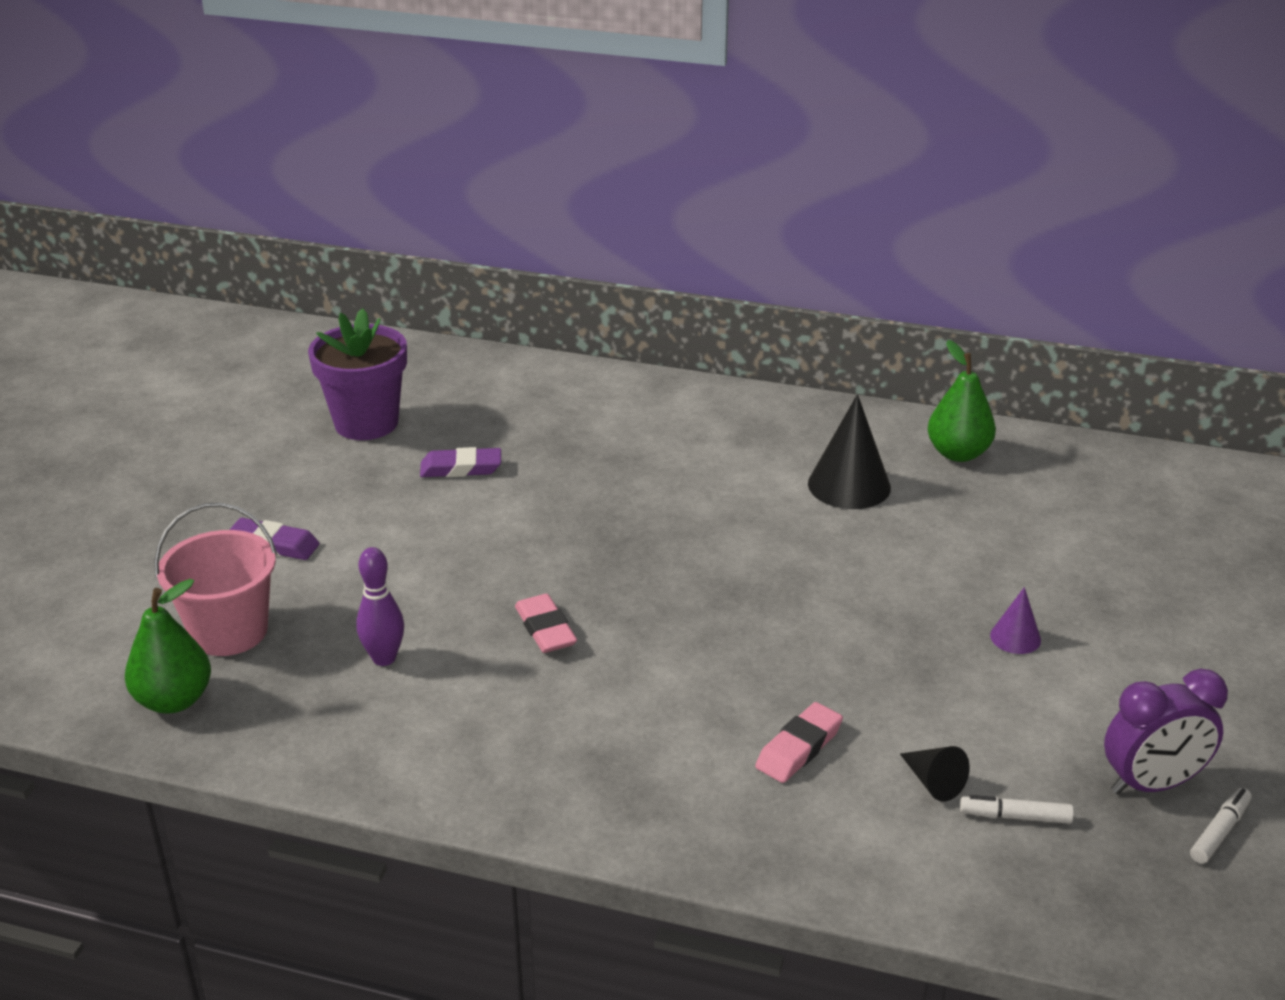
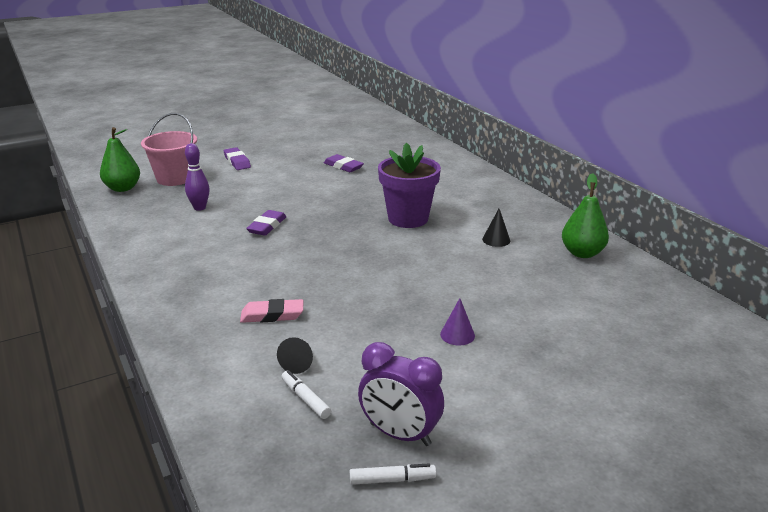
camera: 45 degrees right, 5 degrees down
purple flower pot [308,308,407,440] -> purple flower pot moved to [378,143,441,228]
pink eraser [515,594,577,653] -> purple eraser [246,210,286,236]
black cone [808,394,891,509] -> black cone [482,209,510,247], size x0.53

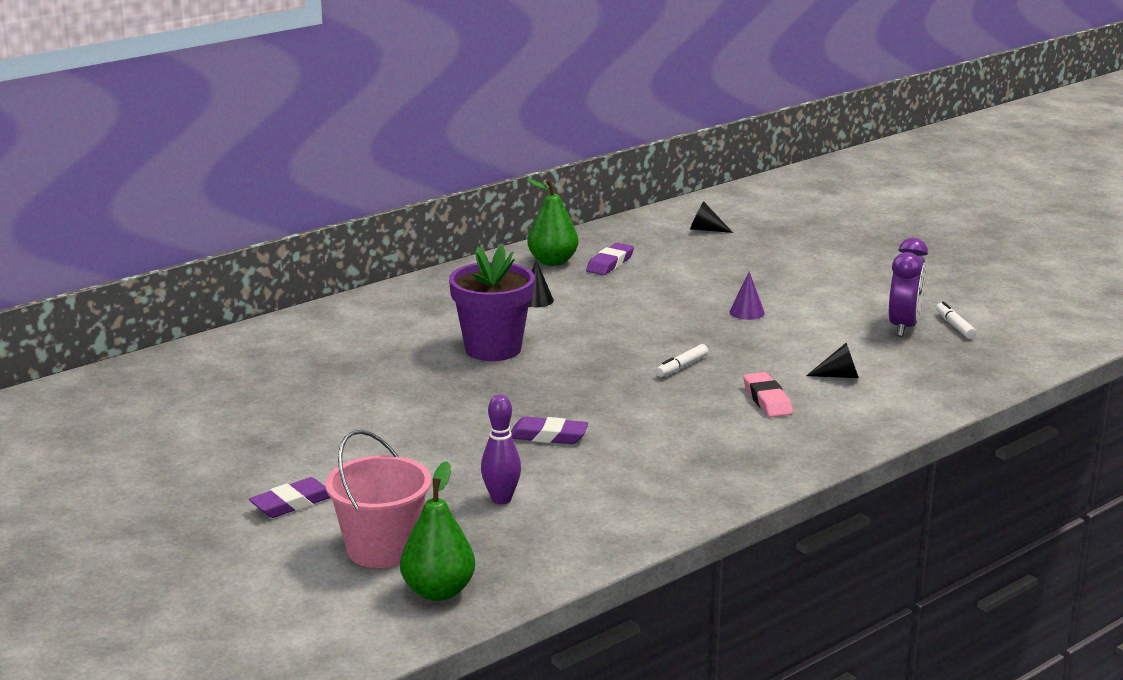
camera: 100 degrees left, 5 degrees down
white marker [282,370,331,419] -> white marker moved to [656,344,708,377]
purple eraser [324,154,364,172] -> purple eraser moved to [586,243,634,275]
none -> black cone [690,201,733,233]

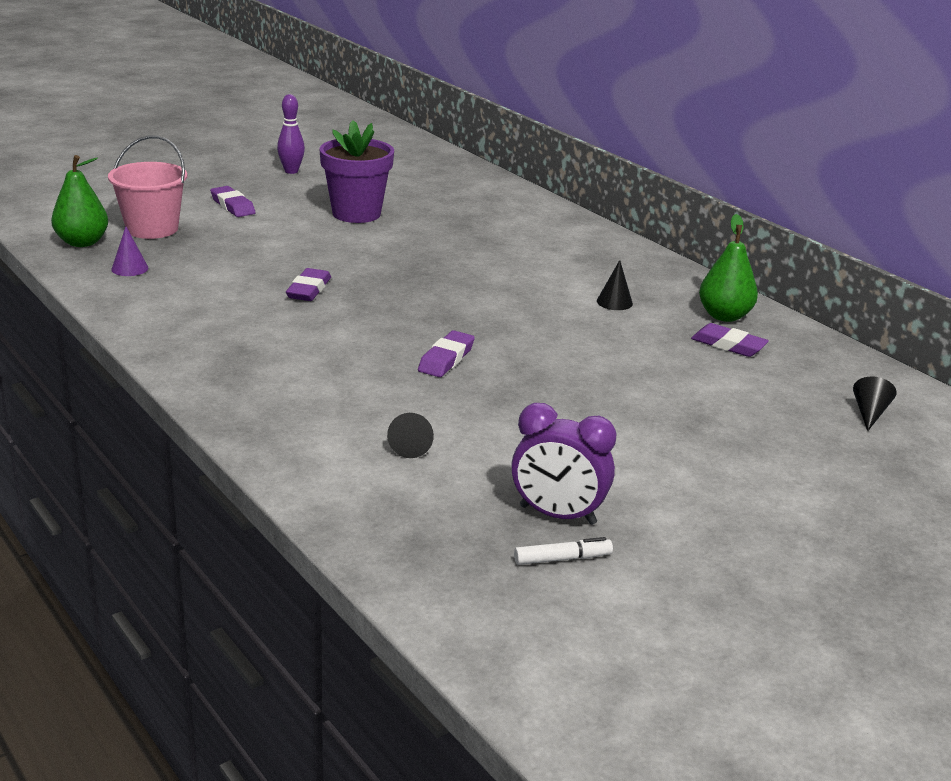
camera: 90 degrees right, 5 degrees up
purple flower pot [449,246,535,361] -> purple flower pot moved to [319,120,394,223]
purple bowling pin [481,394,521,504] -> purple bowling pin moved to [277,94,305,174]
white marker [656,344,708,377] -> purple eraser [418,330,475,377]
purple cone [730,272,765,320] -> purple cone moved to [111,226,148,276]
pink eraser [743,372,793,417] -> none

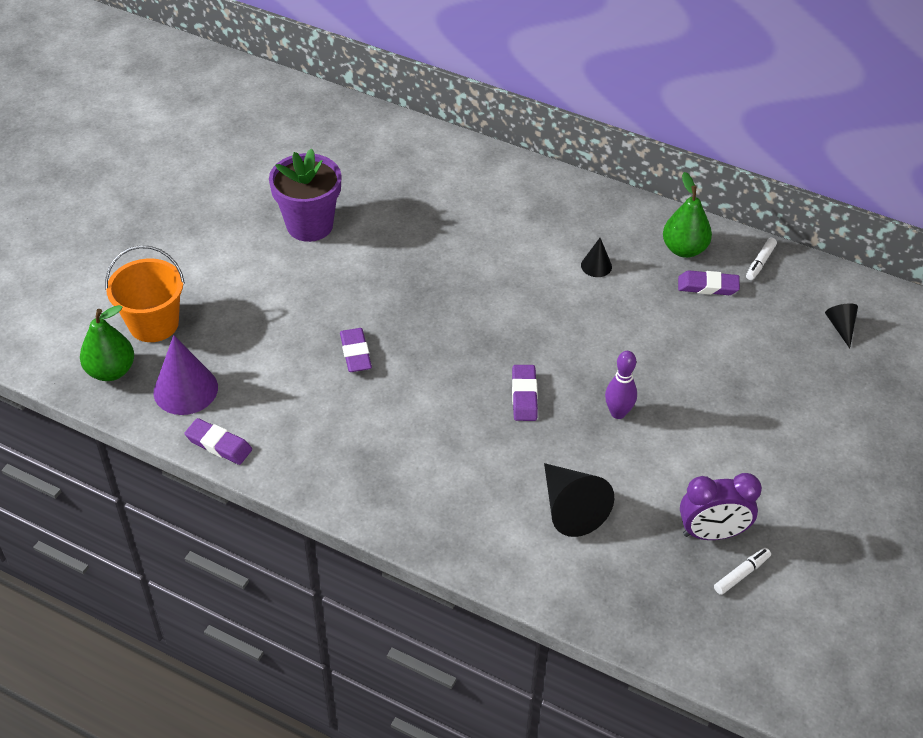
camera: 25 degrees left, 20 degrees up
pink bucket [108,135,187,239] -> orange bucket [105,245,185,342]
purple cone [111,226,148,276] -> purple cone [153,335,218,415], size x1.89
purple eraser [210,186,256,217] -> purple eraser moved to [184,418,252,465]
purple bowling pin [277,94,305,174] -> purple bowling pin moved to [605,351,637,419]
black cone [387,413,434,458] -> black cone [544,463,614,537], size x1.89
none -> white marker [746,238,777,280]

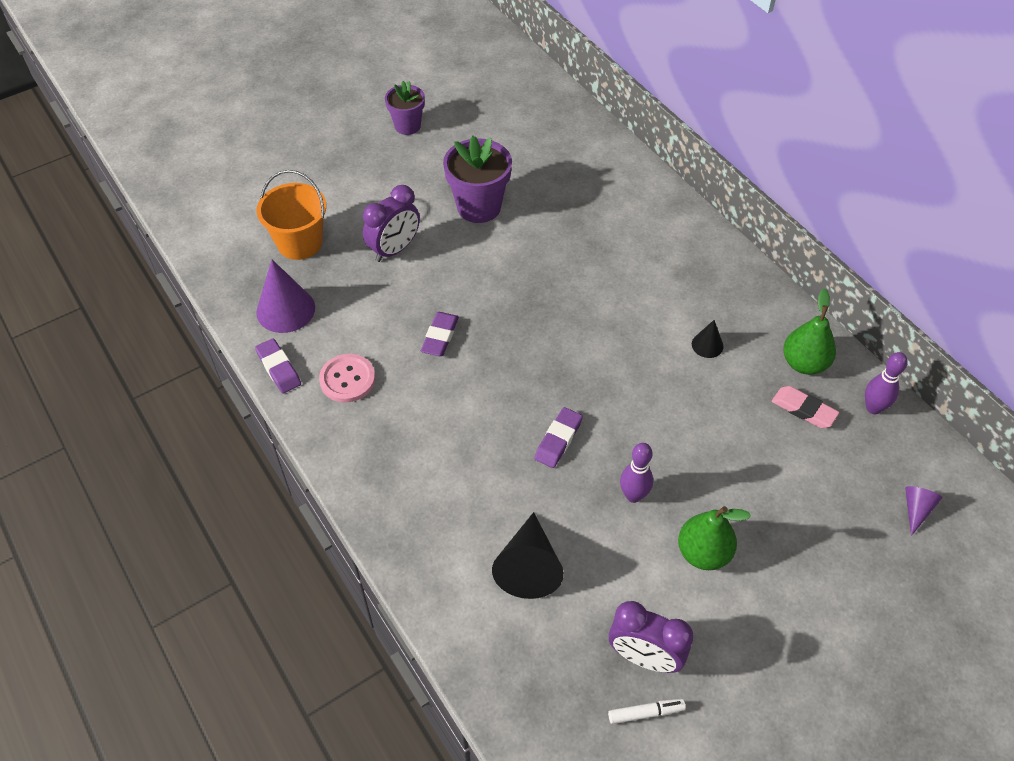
camera: 30 degrees right, 5 degrees up
green pear [80,305,134,381] -> green pear moved to [678,506,751,570]
purple eraser [678,270,740,295] -> pink eraser [772,386,839,428]
white marker [746,238,777,280] -> purple bowling pin [865,352,908,414]
black cone [825,303,858,348] -> purple cone [905,486,943,536]
none -> pink button [319,354,375,403]
none -> purple clock [363,185,420,262]
none -> purple flower pot [385,81,425,135]

